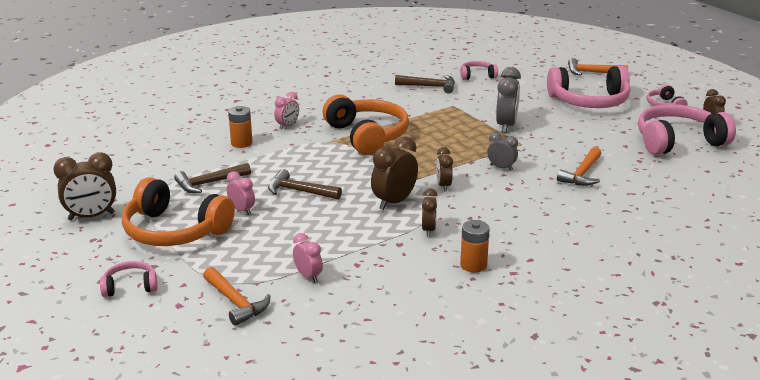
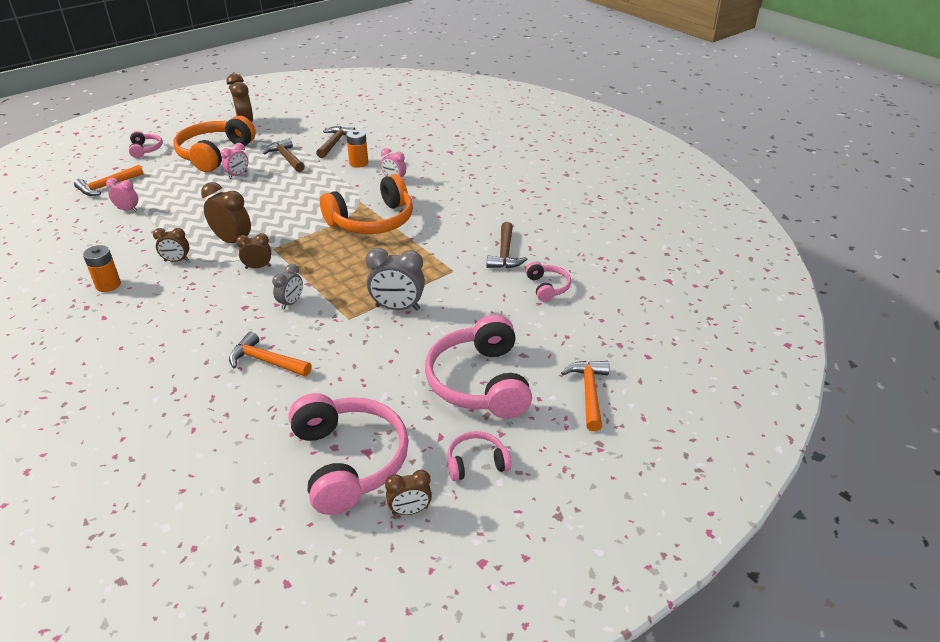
camera: 85 degrees right, 10 degrees up
brown hammer [268,169,342,200] -> brown hammer moved to [316,126,356,158]
pink clock [293,233,323,283] -> pink clock turned 120 degrees counterclockwise [106,178,138,212]

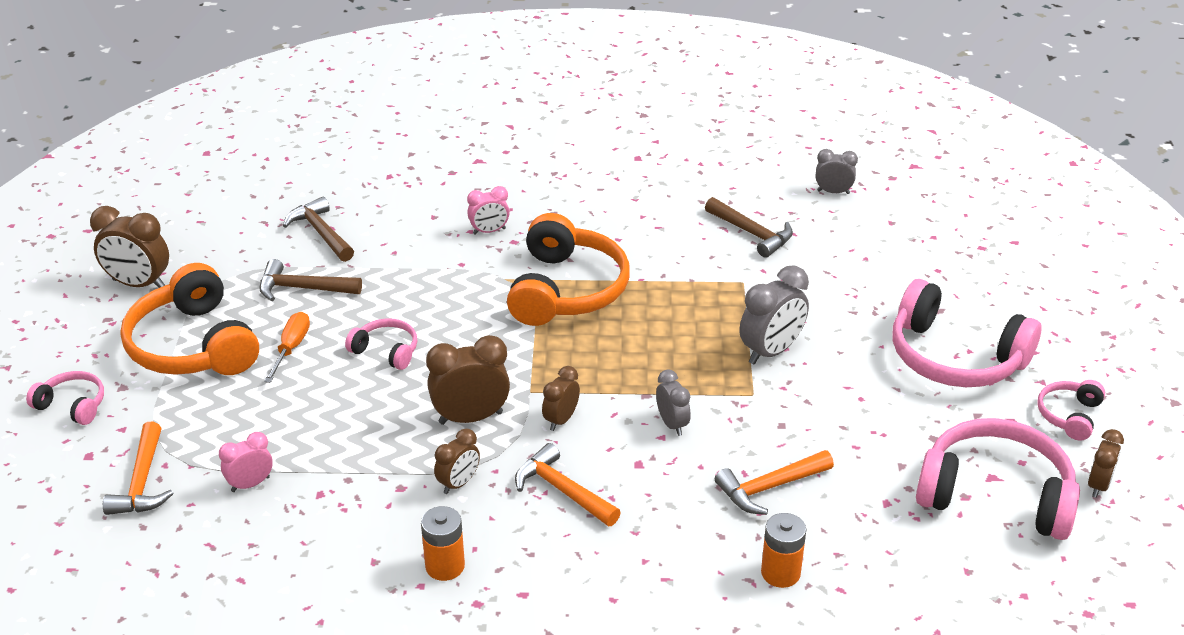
camera: 50 degrees left, 0 degrees up
pink clock [221,143,248,179] -> orange screwdriver [264,312,310,383]
orange battery [346,129,368,168] -> orange battery moved to [761,513,806,588]
pink headphones [525,262,571,302] -> pink headphones moved to [345,318,417,370]
orange hammer [561,361,609,431] -> orange hammer moved to [515,443,621,526]
none -> grey clock [816,149,858,194]

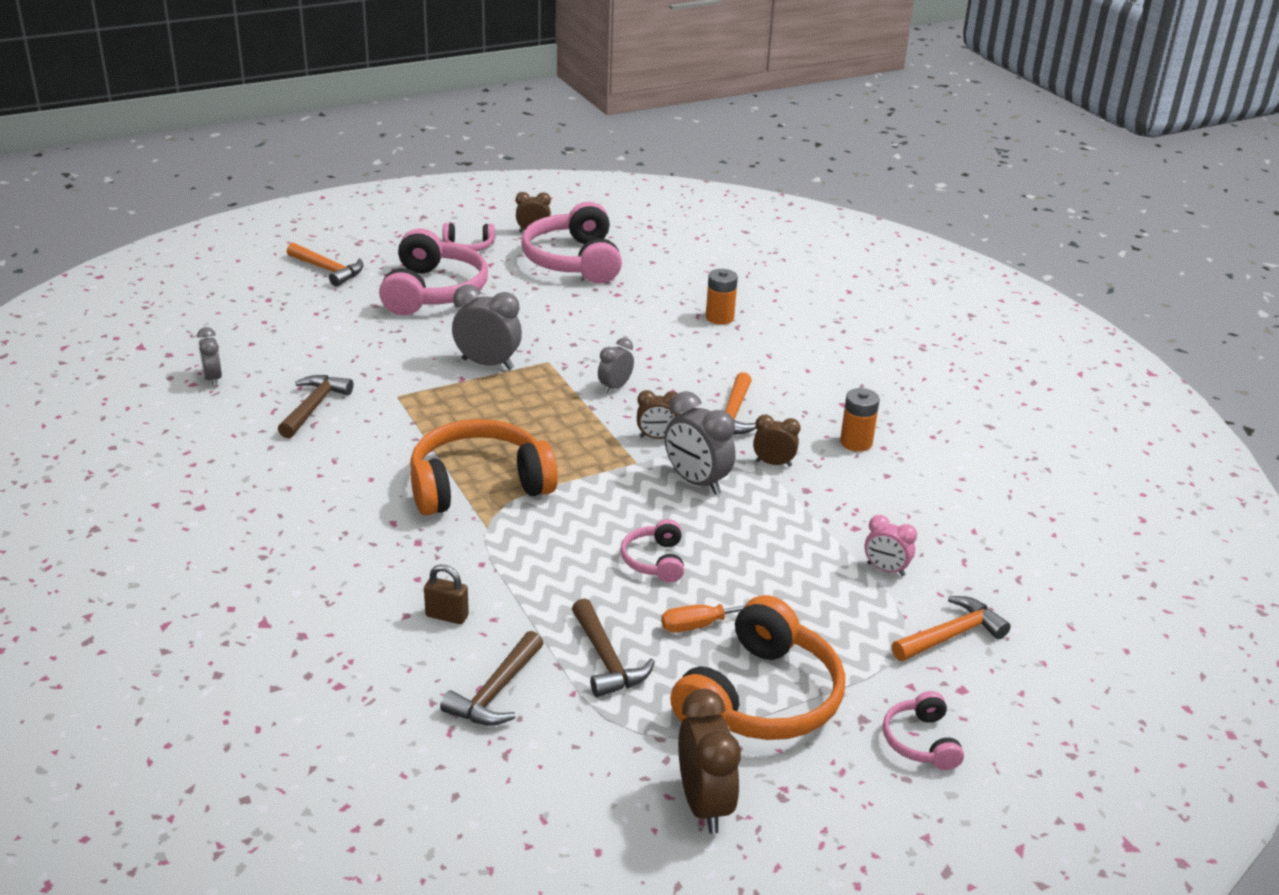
camera: 120 degrees left, 5 degrees down
brown clock [426,335,510,425] -> grey clock [665,391,736,495]
pink clock [467,186,510,235] -> none
orange hammer [715,450,834,515] -> orange hammer moved to [287,243,364,287]
none -> brown padlock [424,565,469,624]

